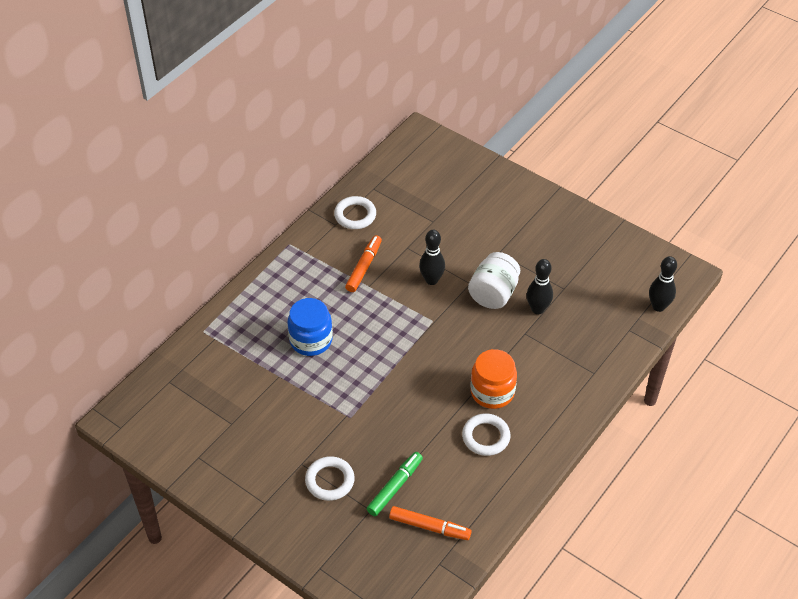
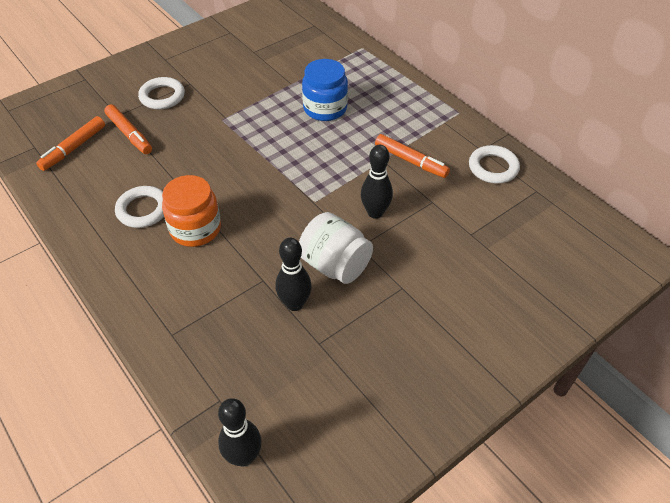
camera: 105 degrees right, 0 degrees up
green marker [367,452,423,516] -> orange marker [104,104,152,154]

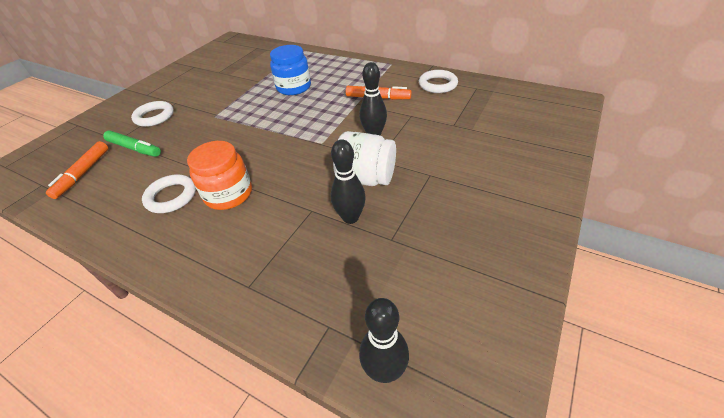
camera: 20 degrees left, 5 degrees down
orange marker [104,104,152,154] -> green marker [103,130,161,157]

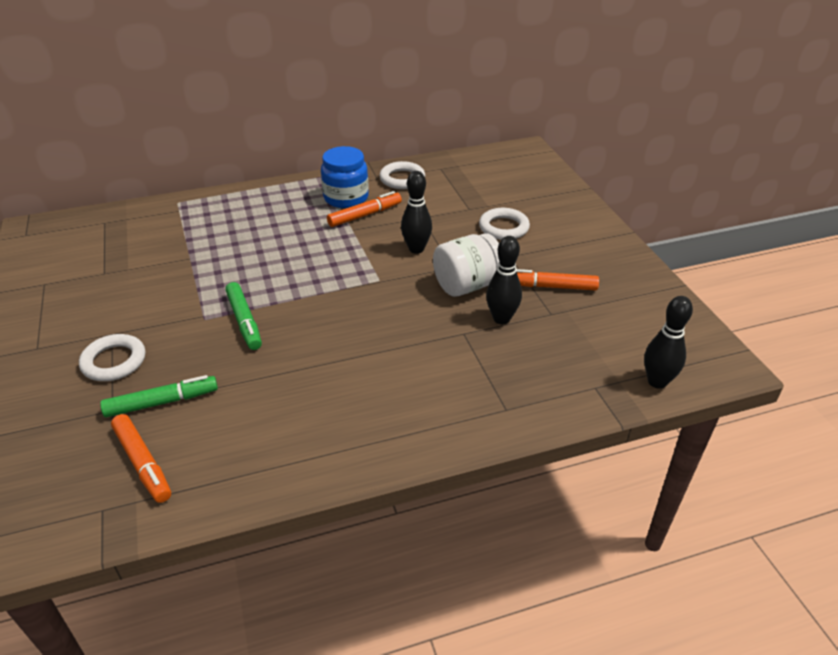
camera: 50 degrees left, 5 degrees down
white ring [142,174,196,213] -> white ring moved to [479,208,530,240]
orange jar [187,141,252,210] -> none
blue jar [270,45,311,95] -> blue jar moved to [321,146,369,208]
none -> green marker [225,282,262,350]
none -> orange marker [516,269,599,291]

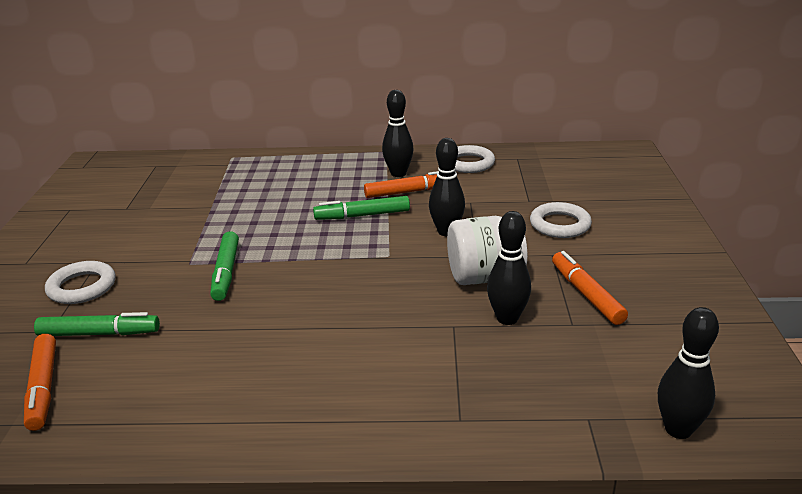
camera: 20 degrees right, 10 degrees down
blue jar [321,146,369,208] -> black bowling pin [382,90,414,177]
orange marker [516,269,599,291] -> orange marker turned 45 degrees clockwise [552,251,628,325]
none -> green marker [313,196,410,220]

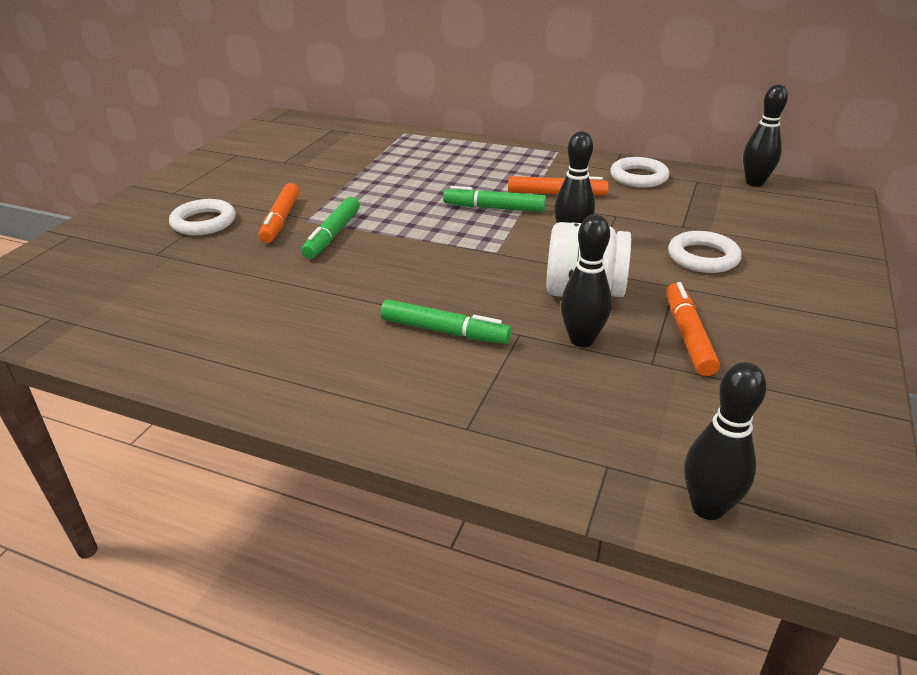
camera: 20 degrees right, 5 degrees up
orange marker [24,334,56,431] -> orange marker moved to [259,183,299,243]
green marker [34,312,160,336] -> green marker moved to [381,299,511,344]
black bowling pin [382,90,414,177] -> black bowling pin moved to [743,84,788,187]

